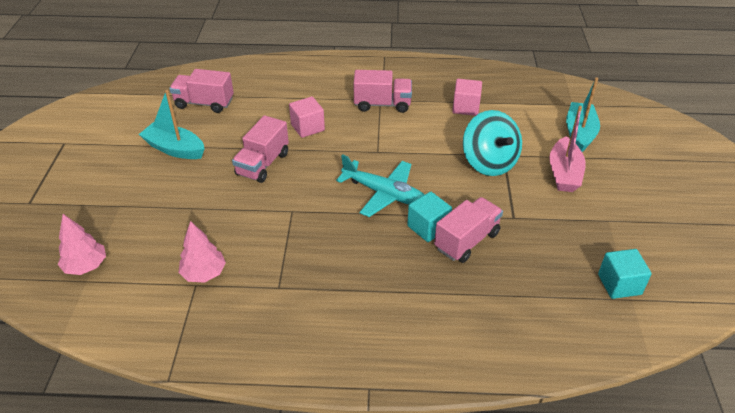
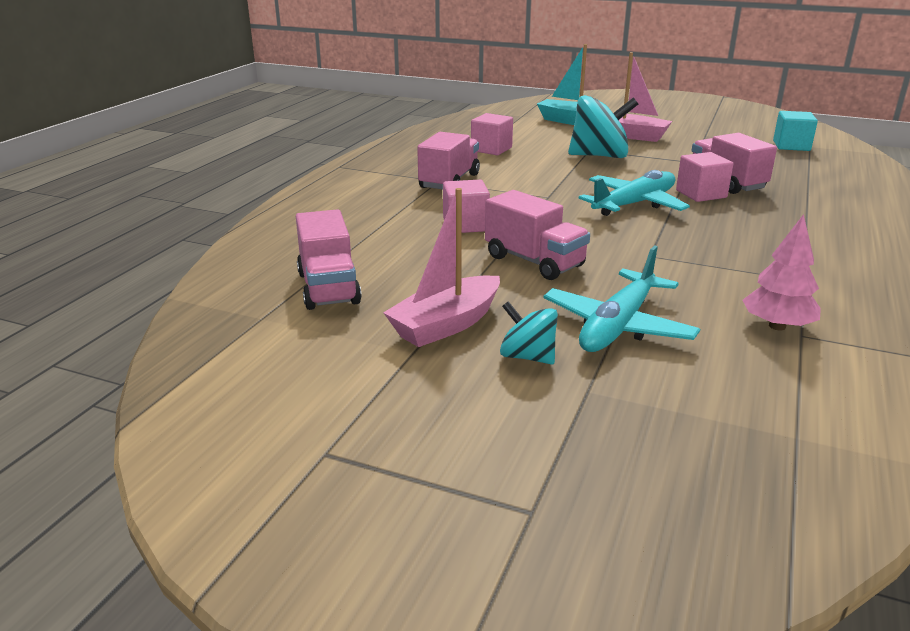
camera: 70 degrees left, 15 degrees down
pink tree [58,214,106,275] -> none
turquoise boat [139,90,205,159] -> pink boat [383,188,500,347]
pink truck [169,69,234,113] -> pink truck turned 45 degrees counterclockwise [296,209,362,310]
turquoise cube [407,192,452,242] -> pink cube [676,152,733,202]
none -> turquoise spinning top [500,301,558,364]
none -> turquoise plane [543,245,700,352]

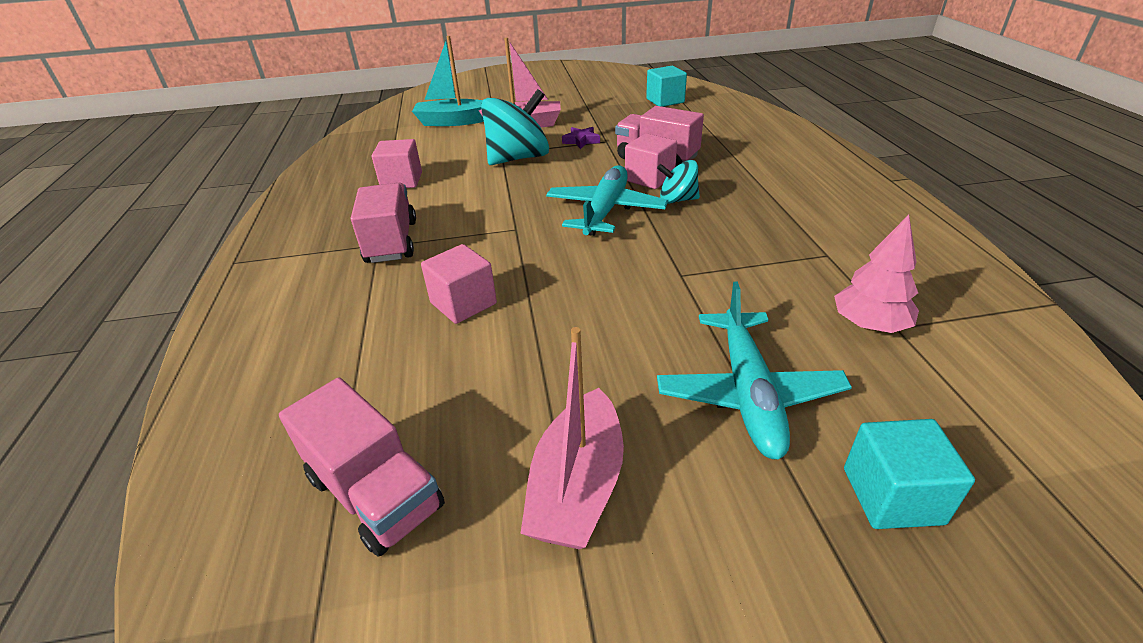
camera: 30 degrees left, 10 degrees up
pink truck [485,190,590,280] -> none
turquoise spinning top [500,301,558,364] -> turquoise spinning top moved to [657,160,700,204]
none -> purple star [562,127,600,149]
none -> turquoise cube [844,419,975,529]

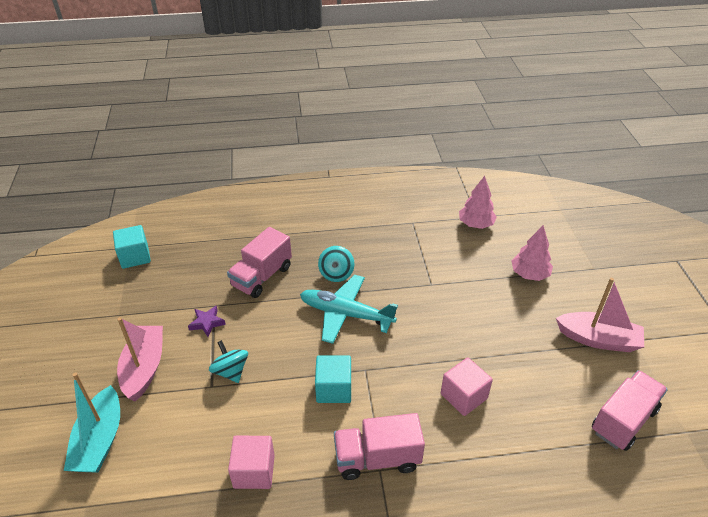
camera: 90 degrees left, 5 degrees up
turquoise spinning top [481,89,549,165] -> turquoise spinning top [209,340,248,383], size x0.54
pink cube [625,133,677,189] -> none
turquoise plane [657,282,852,459] -> pink tree [512,225,553,281]
turquoise cube [844,419,975,529] -> turquoise cube moved to [315,355,351,403]

